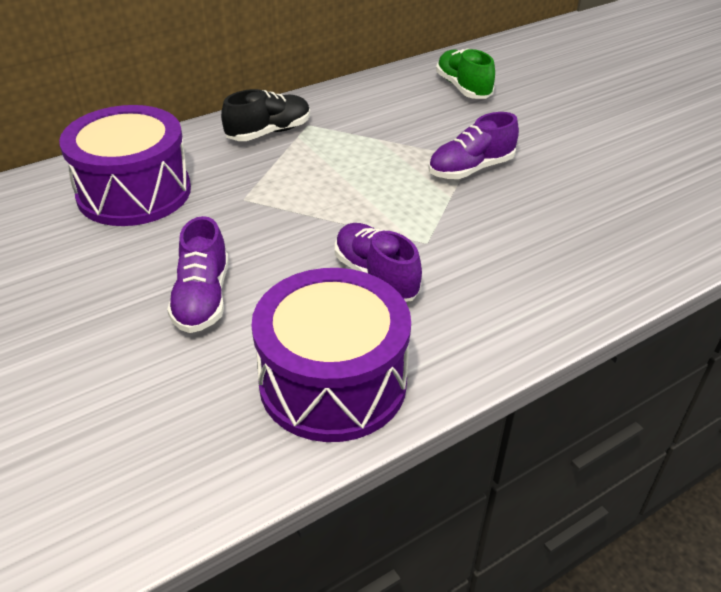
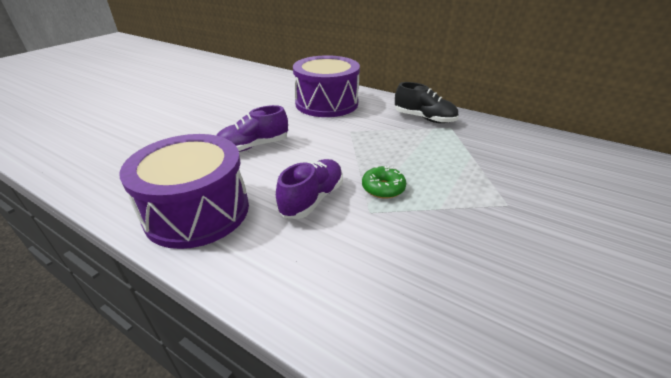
camera: 65 degrees right, 5 degrees down
purple shoe [428,112,519,179] -> none
green shoe [436,48,495,99] -> none
none -> green donut [362,166,406,199]

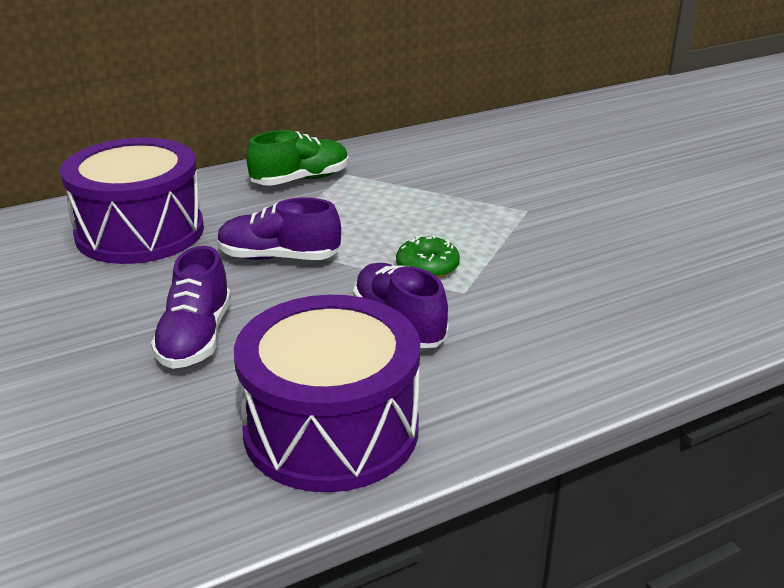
camera: 60 degrees left, 5 degrees down
black shoe [395,82,459,123] -> green shoe [246,130,349,186]
none -> purple shoe [217,198,341,260]

